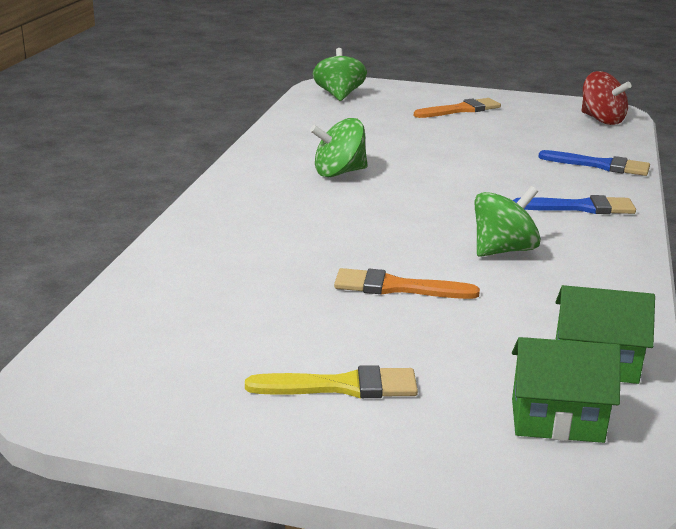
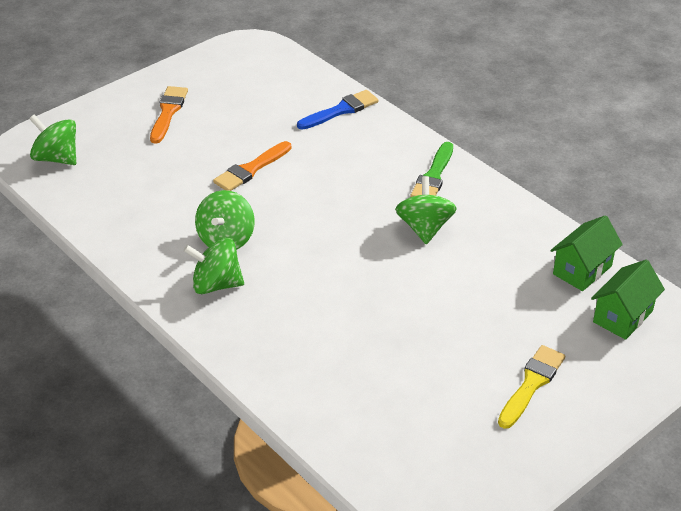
camera: 55 degrees left, 15 degrees up
orange brush [334,268,480,299] -> orange brush moved to [213,141,292,191]
blue brush [513,195,636,214] -> none
red spinning top [582,71,631,125] -> none
none -> green spinning top [183,238,244,294]
none -> green brush [410,142,453,197]

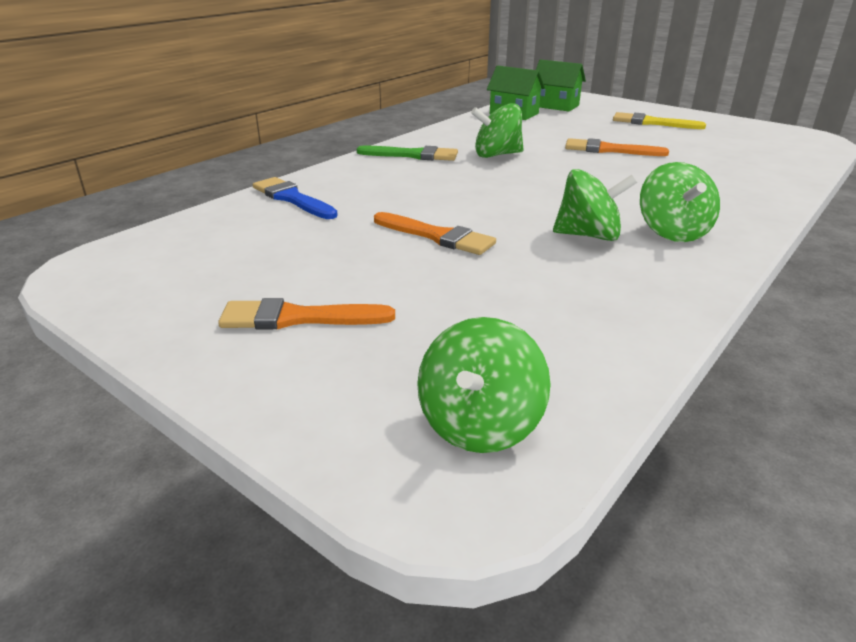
camera: 100 degrees left, 10 degrees down
none -> orange brush [565,138,669,156]

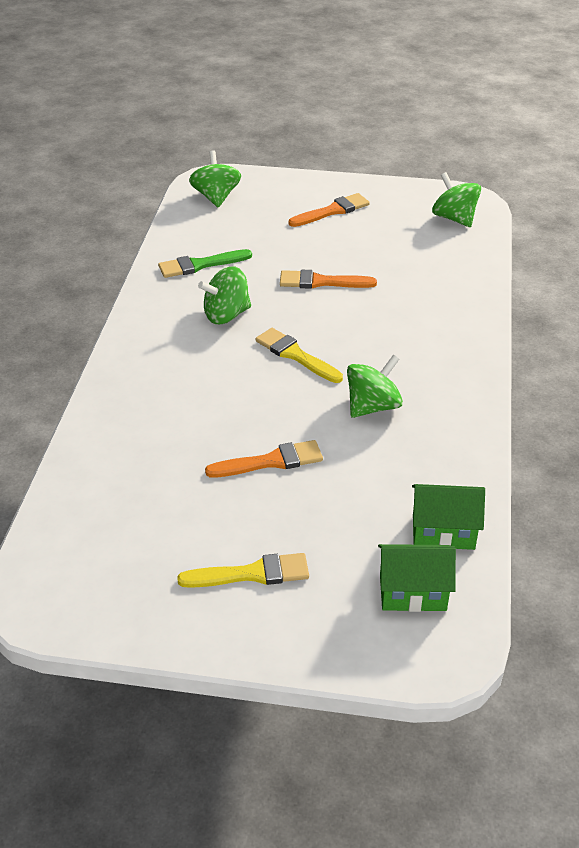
camera: 150 degrees right, 10 degrees up
blue brush [253,177,338,219] -> none
green brush [357,146,458,161] -> green brush moved to [158,249,252,278]
green spinning top [640,162,720,242] -> green spinning top moved to [432,172,481,227]
none -> yellow brush [256,328,343,383]

